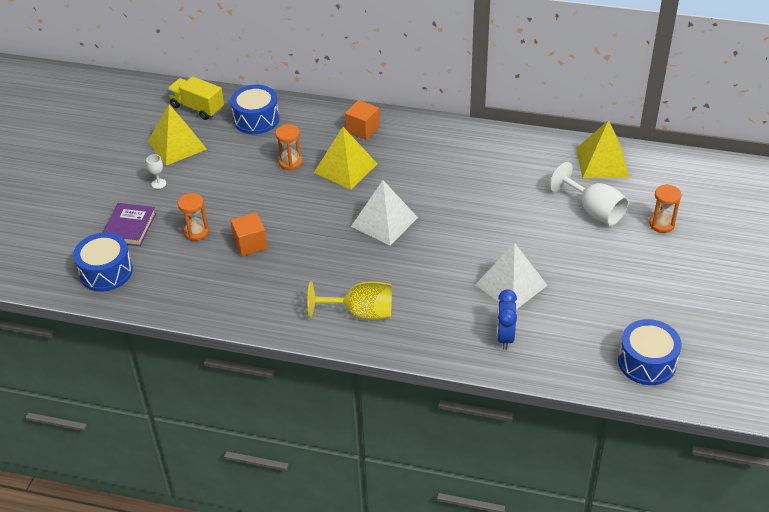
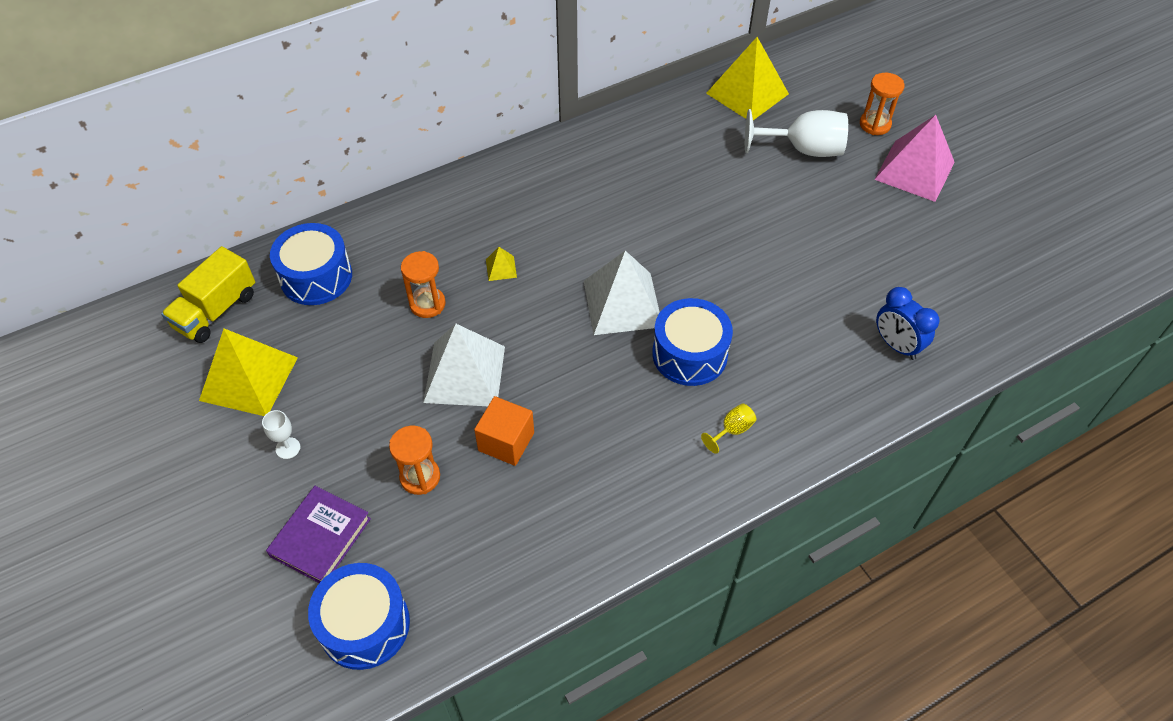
camera: 45 degrees left, 10 degrees up
purple book [103,203,156,246] -> purple book turned 60 degrees clockwise [266,486,371,583]
yellow truck [167,76,224,120] -> yellow truck turned 45 degrees counterclockwise [161,246,255,343]
yellow goblet [307,281,392,320] -> yellow goblet [701,403,756,454], size x0.46
yellow pyramid [314,127,377,190] -> yellow pyramid [486,247,517,281], size x0.42
orange cube [345,100,380,140] -> none
white pyramid [475,243,548,309] -> white pyramid moved to [423,324,505,406]
blue drum [618,319,682,385] -> blue drum moved to [652,298,733,386]
none -> pink pyramid [874,115,955,202]

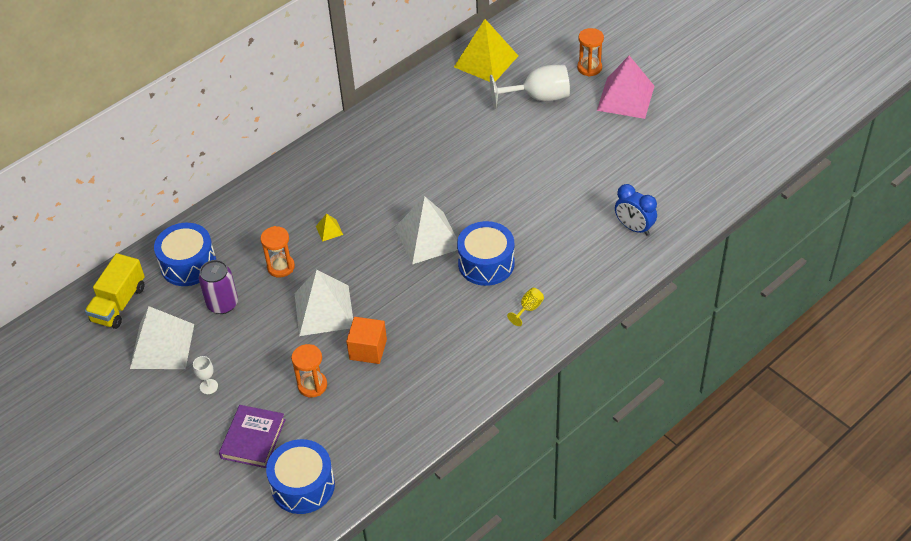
camera: 10 degrees left, 5 degrees down
yellow pyramid [199,329,298,416] -> white pyramid [130,306,194,369]
none -> purple can [199,260,238,314]

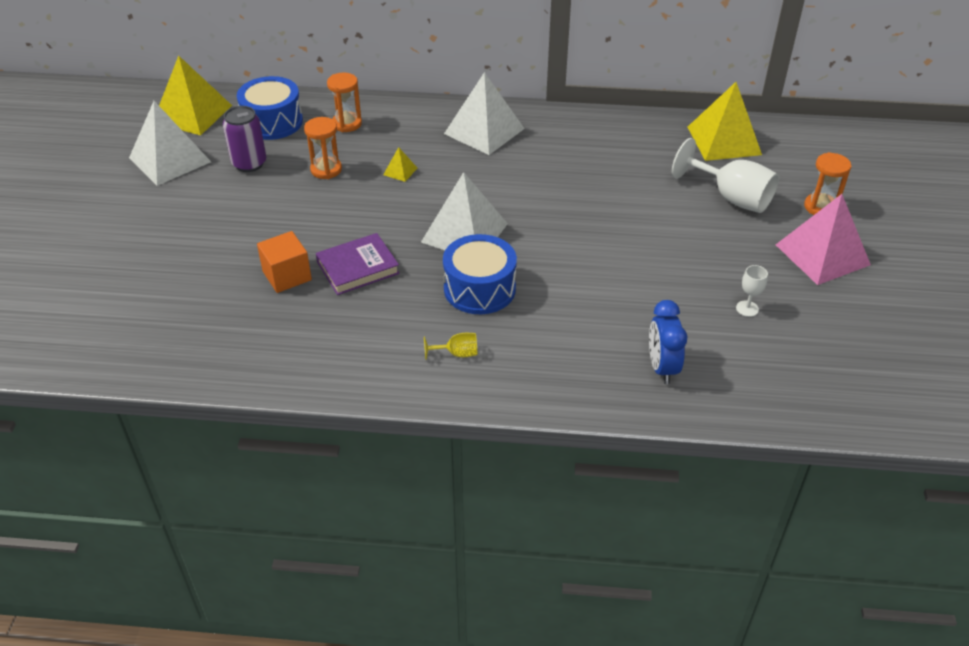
camera: 45 degrees right, 5 degrees down
yellow truck [85,253,145,329] -> yellow pyramid [159,55,232,135]
white goblet [193,356,218,394] -> white goblet moved to [736,265,768,317]
purple book [219,405,286,468] -> purple book moved to [316,233,400,295]
blue drum [266,439,335,514] -> none
orange hourglass [291,344,327,398] -> orange hourglass moved to [327,73,362,132]
white pyramid [295,270,353,336] -> white pyramid moved to [444,72,525,155]

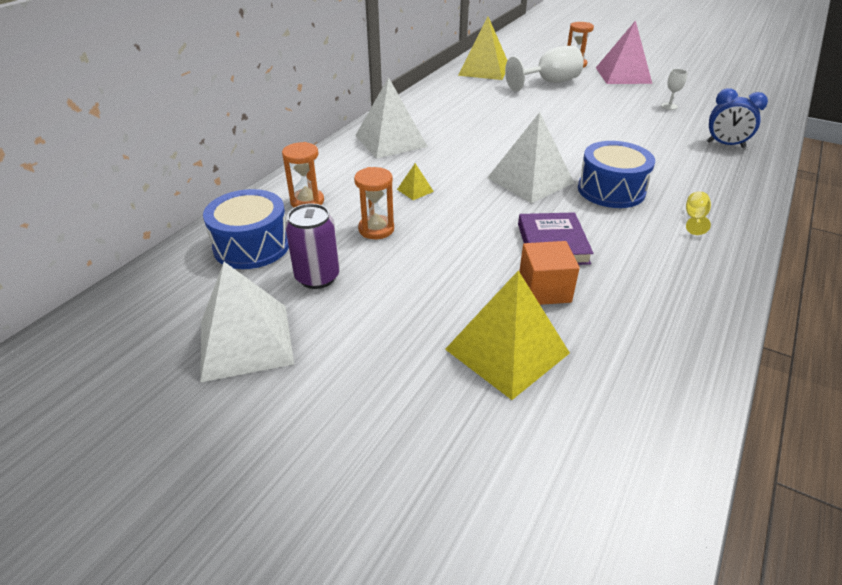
camera: 65 degrees left, 5 degrees down
yellow pyramid [159,55,232,135] -> yellow pyramid moved to [445,270,570,400]

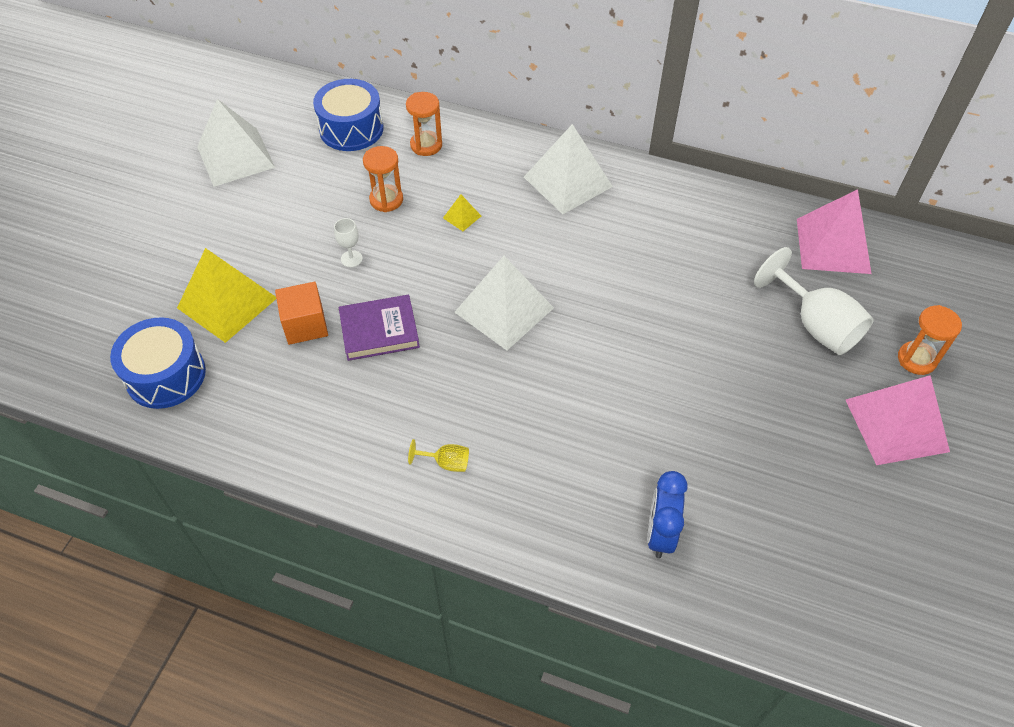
camera: 80 degrees right, 15 degrees up
purple can [285,203,340,289] -> none
yellow pyramid [458,17,508,80] -> pink pyramid [797,189,872,274]
blue drum [578,141,655,208] -> blue drum moved to [110,317,206,409]
white goblet [661,69,688,110] -> white goblet moved to [334,218,363,267]

